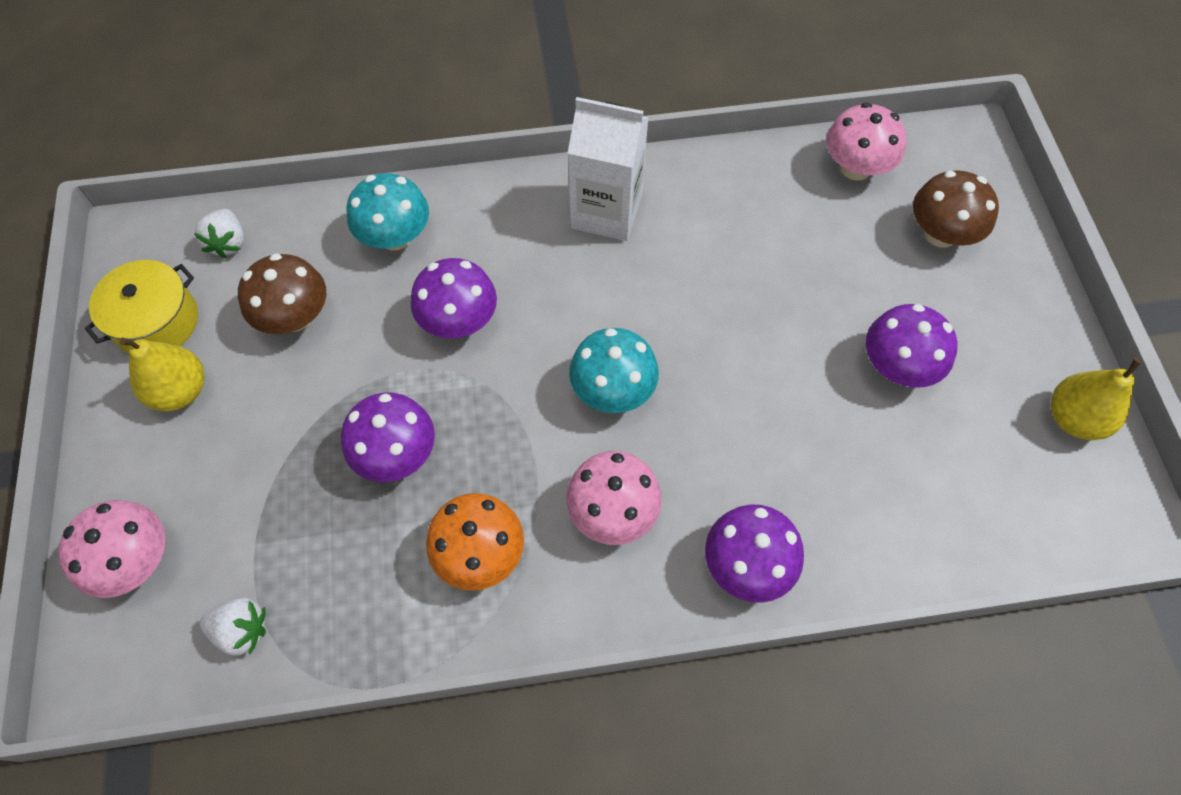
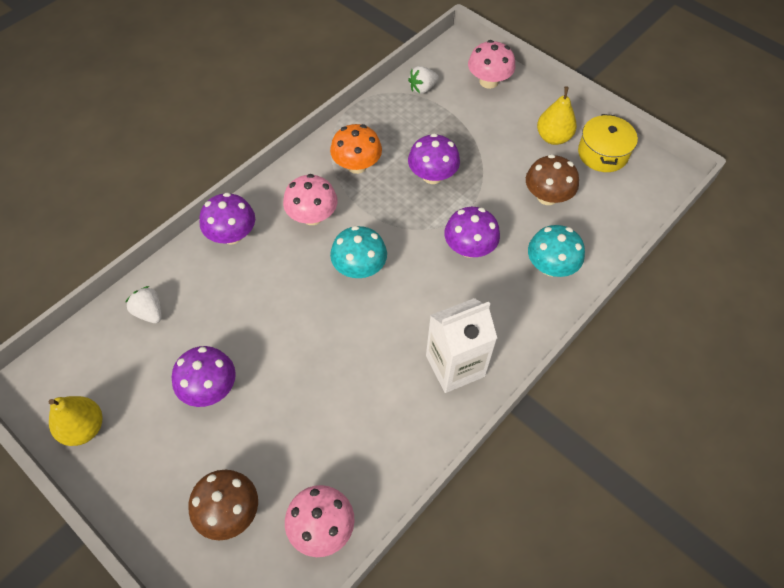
camera: 140 degrees right, 5 degrees down
white strawberry [194,209,244,259] -> white strawberry moved to [125,286,162,323]

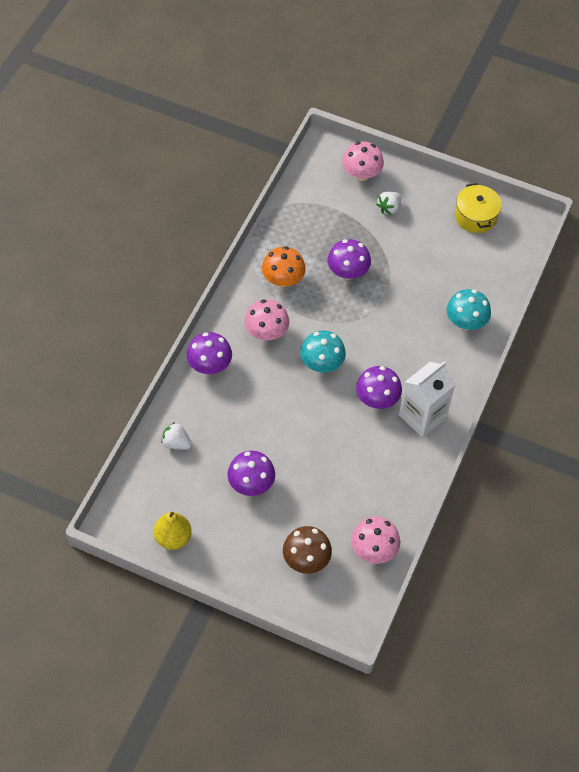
camera: 20 degrees left, 0 degrees up
white strawberry [408,66,439,94] -> white strawberry moved to [376,191,401,215]
purple mushroom [444,207,500,258] -> purple mushroom moved to [356,366,402,409]
brown mushroom [526,154,579,205] -> none
yellow pear [537,86,577,145] -> none

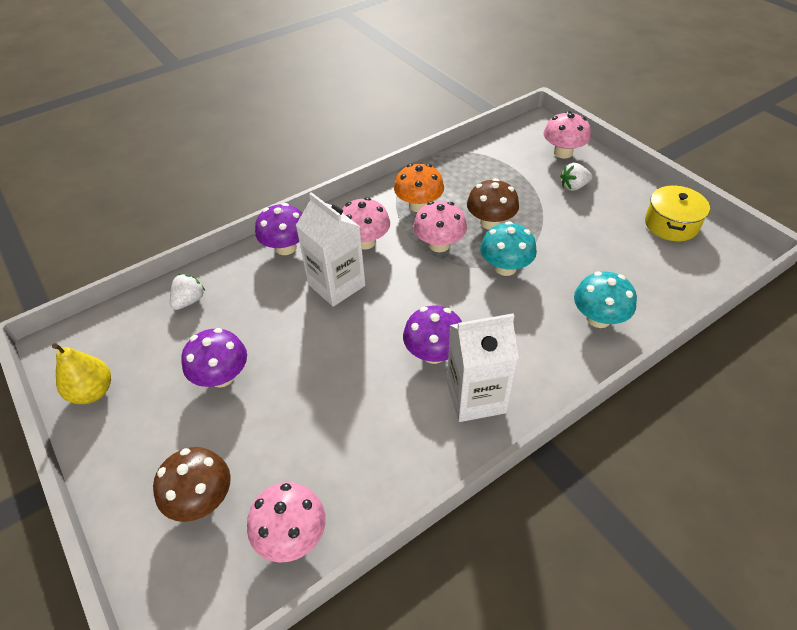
camera: 35 degrees right, 10 degrees down
white strawberry [161,422,192,450] -> white strawberry turned 60 degrees clockwise [170,274,205,310]
turquoise mushroom [300,331,346,372] -> turquoise mushroom moved to [480,221,537,276]
purple mushroom [327,239,371,280] -> brown mushroom [467,178,519,230]
none -> white carton [296,192,365,307]
none -> pink mushroom [413,201,467,252]

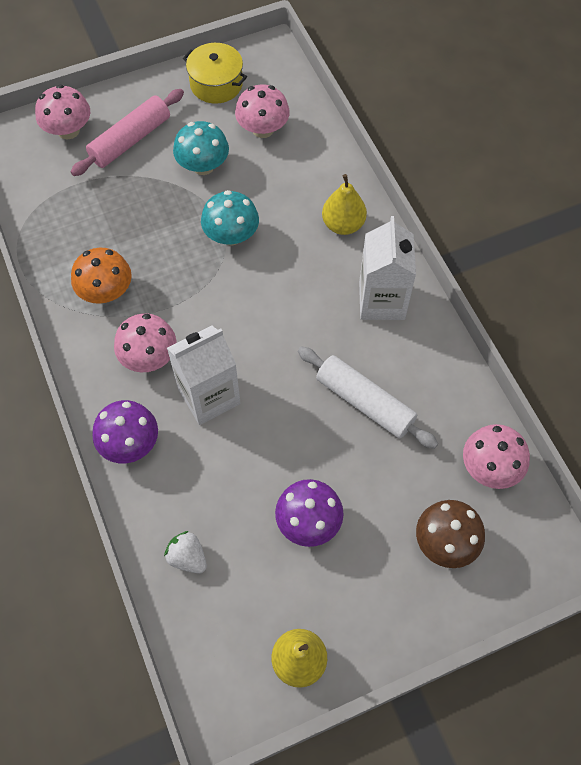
camera: 80 degrees left, 15 degrees up
purple mushroom [403,306,462,364] -> none
pink mushroom [413,201,467,252] -> pink mushroom moved to [235,84,290,138]
brown mushroom [467,178,519,230] -> none
white strawberry [560,163,592,191] -> pink rolling pin [70,89,184,176]
turquoise mushroom [574,271,637,328] -> turquoise mushroom moved to [173,121,229,175]
none -> white rolling pin [298,346,438,449]
none -> yellow pear [322,174,367,235]

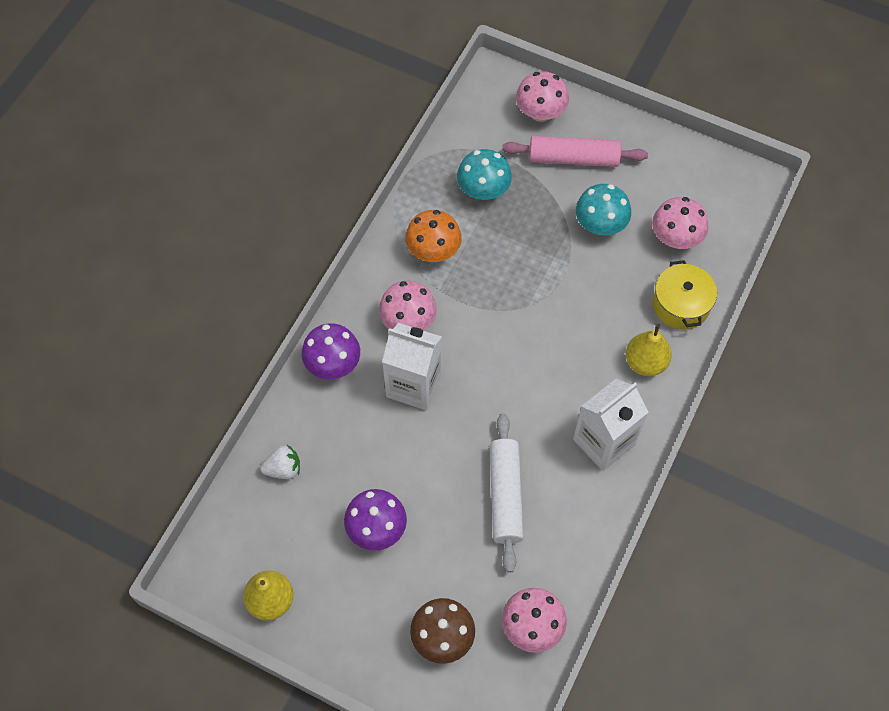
camera: 50 degrees right, 0 degrees up
white strawberry [164,531,207,573] -> white strawberry turned 75 degrees clockwise [260,445,300,479]
yellow pot [183,43,247,104] -> yellow pot moved to [653,260,717,330]
turquoise mushroom [201,190,259,245] -> turquoise mushroom moved to [457,149,512,200]

